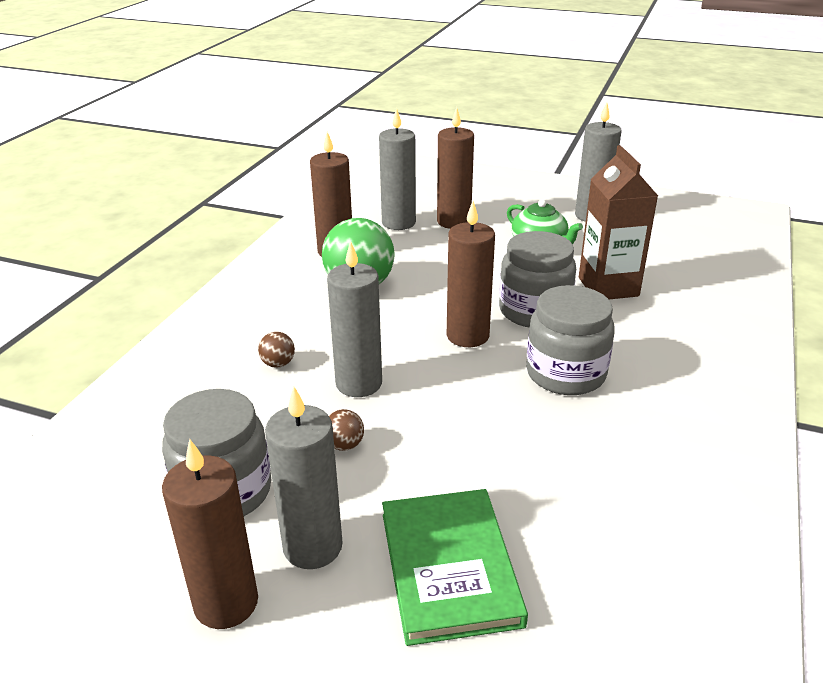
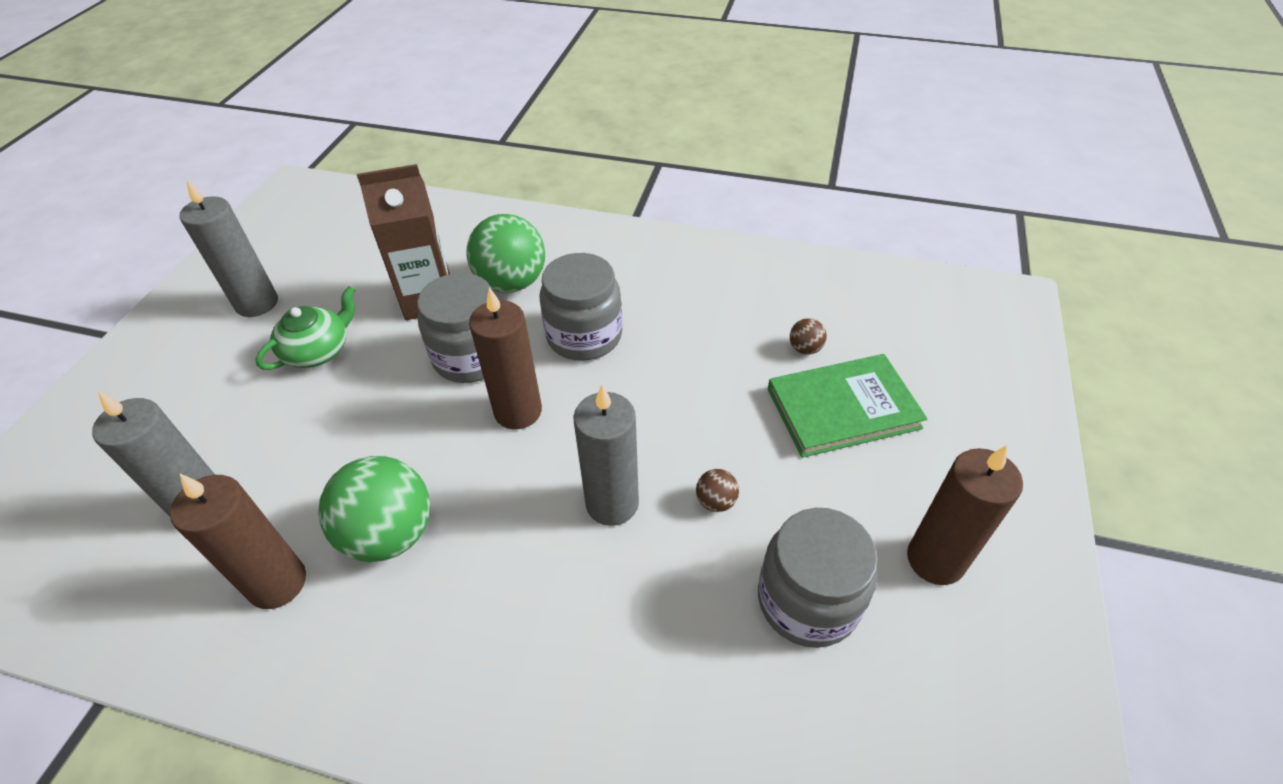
camera: 95 degrees left, 15 degrees up
brown ball [258,332,295,368] -> brown ball moved to [790,318,827,355]
grey candle [265,387,343,569] -> none
brown candle [437,107,474,229] -> none
none -> green ball [466,214,545,293]

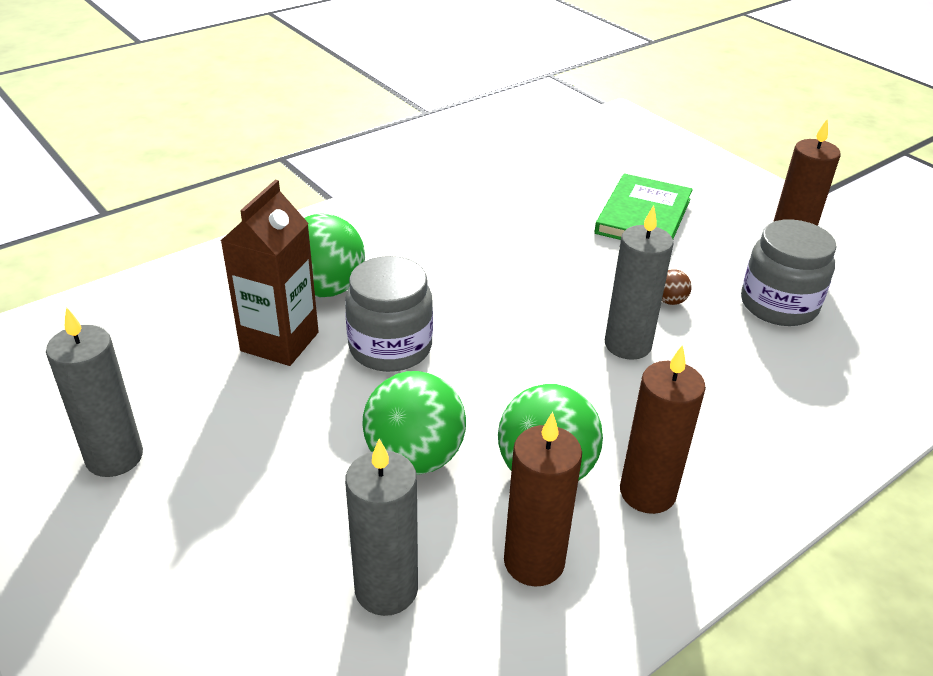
camera: 55 degrees left, 10 degrees down
green teapot [256,286,356,370] -> none
brown candle [469,287,542,430] -> brown candle moved to [620,344,706,514]
grey jar [539,253,622,361] -> none
brown ball [790,318,827,355] -> none
none -> green ball [362,371,466,475]

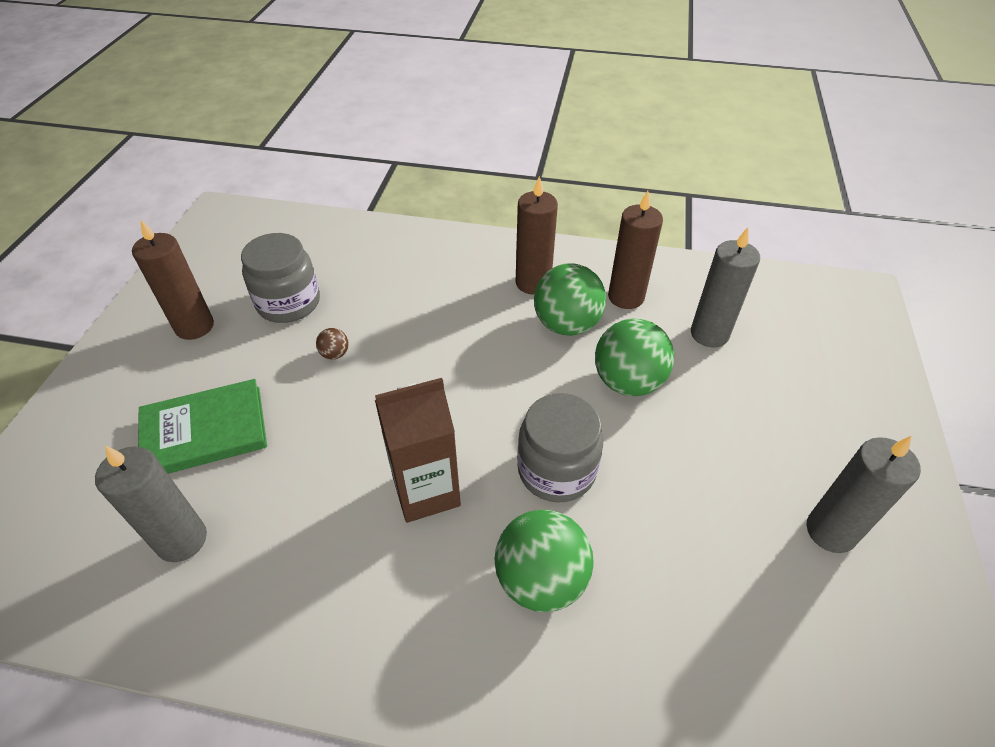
camera: 130 degrees left, 10 degrees up
brown carton [221,180,319,366] -> brown carton moved to [375,378,461,523]
grey candle [605,205,674,360] -> grey candle moved to [95,446,207,562]

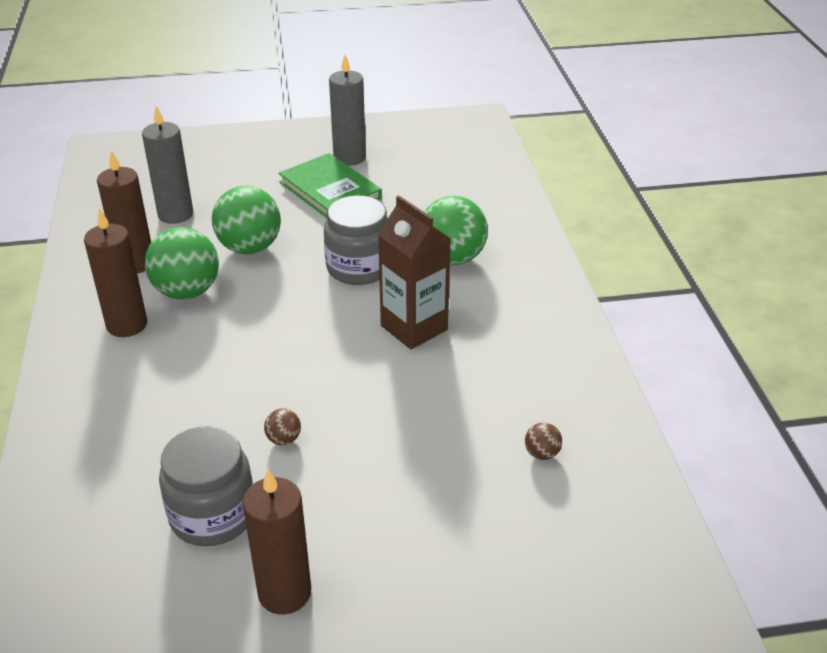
camera: 110 degrees left, 10 degrees down
grey candle [95,446,207,562] -> brown ball [525,423,562,460]
green book [138,379,267,474] -> green book moved to [278,153,382,218]

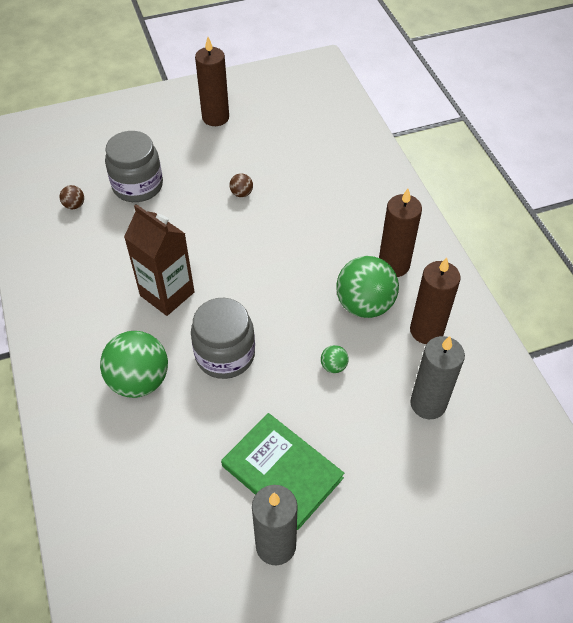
camera: 170 degrees right, 15 degrees up
grey jar [159,426,253,546] -> grey jar moved to [105,131,163,202]
green ball [212,186,281,254] -> green ball [321,345,349,373], size x0.43

